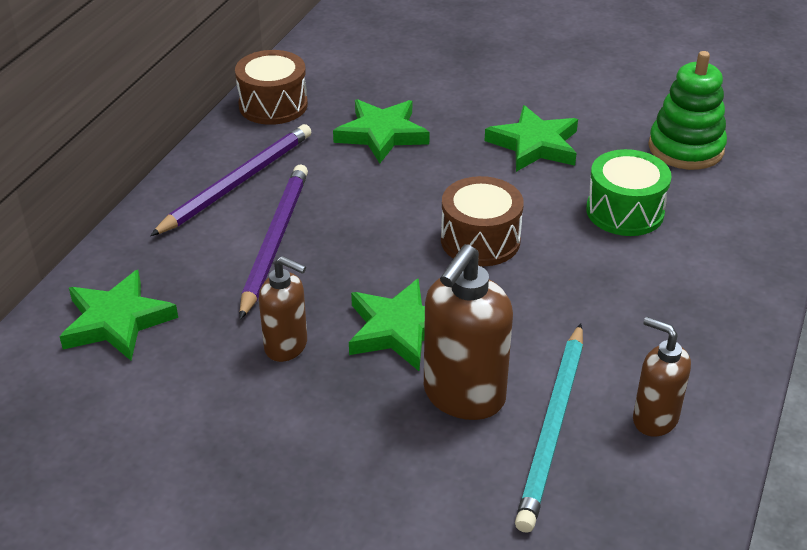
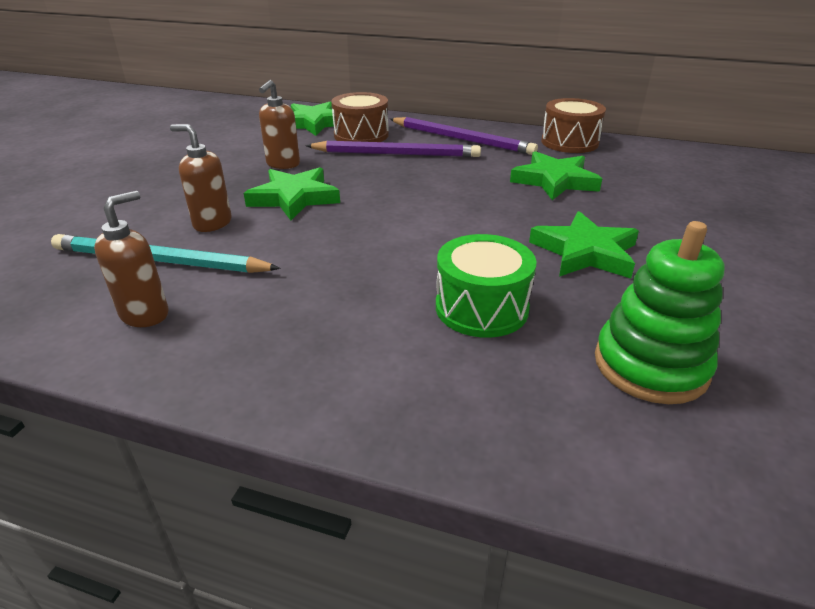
camera: 85 degrees right, 5 degrees down
brown soap dispenser [424,244,513,420] -> brown soap dispenser [170,124,231,232], size x0.62
brown drum [441,176,524,266] -> brown drum moved to [331,92,389,142]

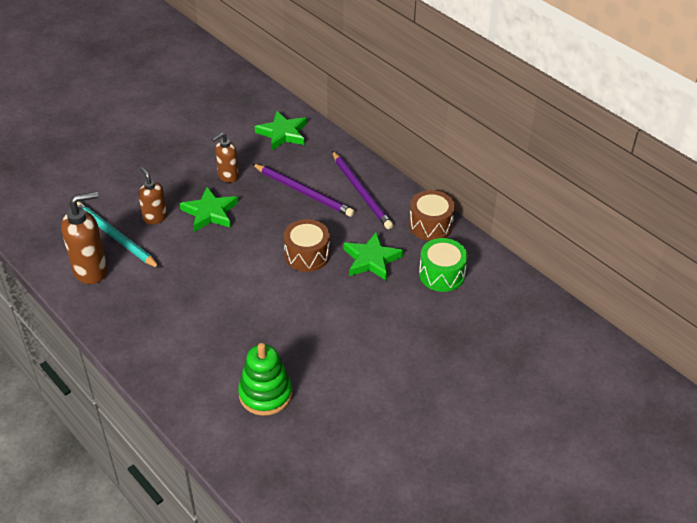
camera: 30 degrees right, 10 degrees up
brown soap dispenser [94,191,168,327] -> brown soap dispenser [61,191,108,284], size x1.62
brown drum [331,92,389,142] -> brown drum moved to [284,219,330,272]
green drum [436,234,537,338] -> green drum moved to [419,238,468,292]
green star [529,211,639,279] -> none

